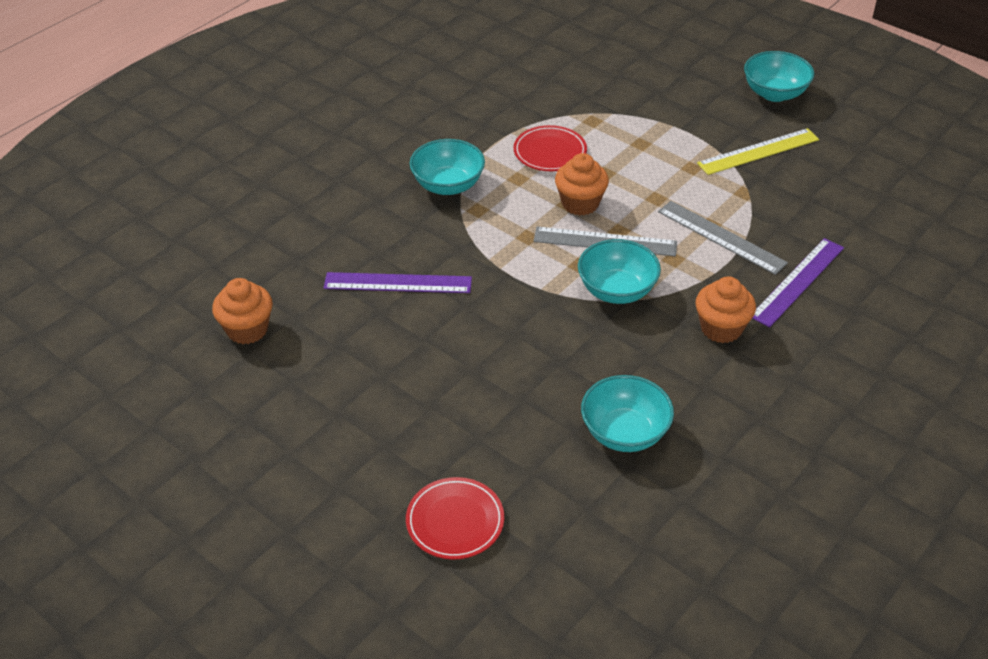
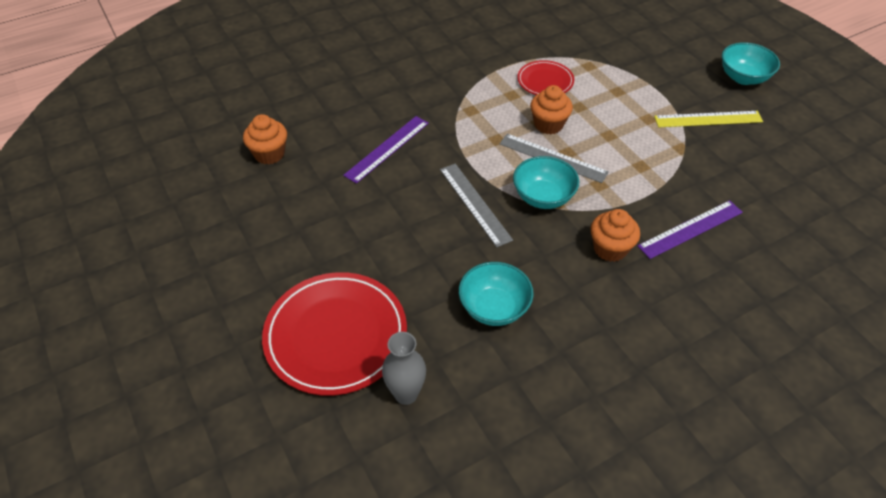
camera: 20 degrees right, 5 degrees up
purple ruler [324,272,472,293] -> purple ruler turned 75 degrees counterclockwise [343,116,429,184]
red plate [406,477,504,559] -> red plate [262,272,407,396], size x1.87
turquoise bowl [410,139,485,195] -> none
grey ruler [658,201,788,275] -> grey ruler moved to [440,164,513,247]
none -> grey vase [382,332,426,405]

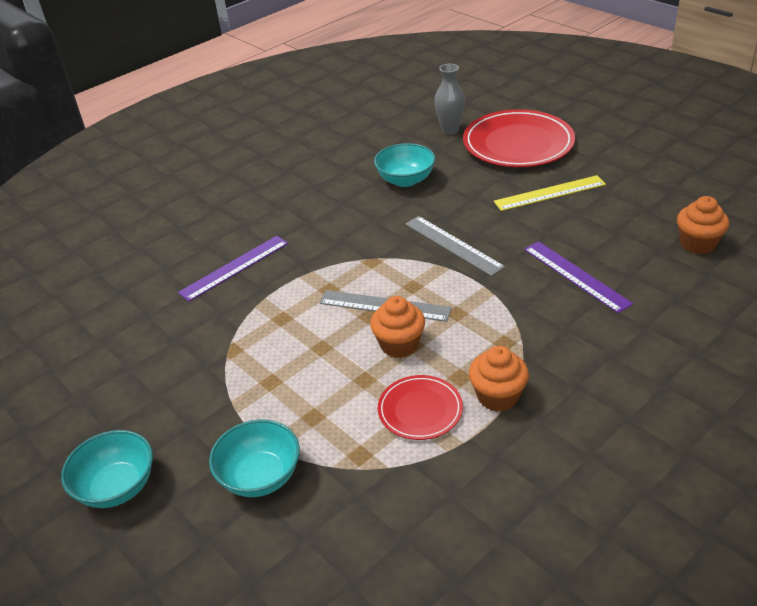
camera: 170 degrees right, 10 degrees down
purple ruler [343,116,429,184] -> purple ruler turned 60 degrees counterclockwise [524,241,633,313]
turquoise bowl [513,156,579,209] -> turquoise bowl moved to [209,419,300,497]
orange cupcake [591,209,640,262] -> orange cupcake moved to [469,346,529,412]
yellow ruler [654,111,763,127] -> yellow ruler moved to [494,175,606,211]

